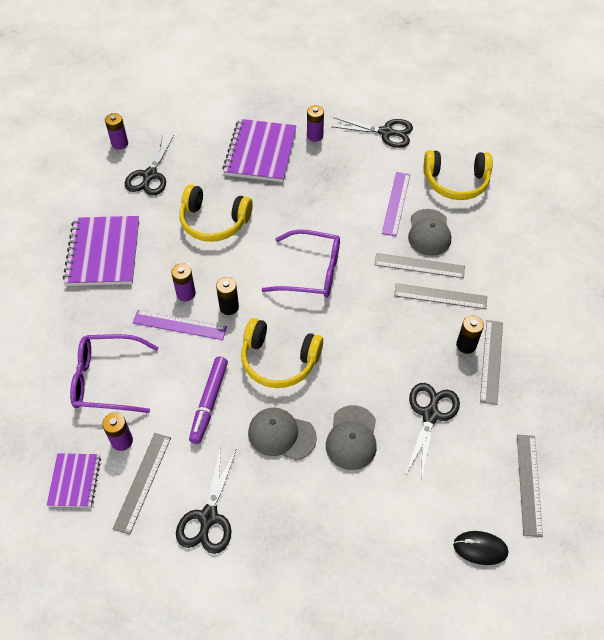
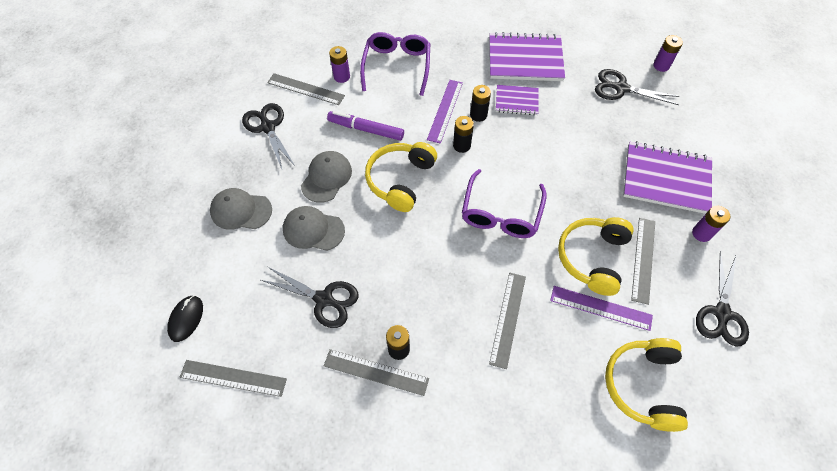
camera: 95 degrees right, 5 degrees up
purple notebook [47,453,101,507] -> purple notebook moved to [496,85,539,115]
purple battery [171,263,196,301] -> black battery [470,85,491,122]
black scissors [176,448,237,554] -> black scissors turned 45 degrees clockwise [242,103,295,169]
yellow headphones [179,184,253,242] -> yellow headphones moved to [558,217,634,296]
grey ruler [394,283,487,309] -> grey ruler moved to [631,218,655,305]
grey cap [408,209,451,256] -> grey cap moved to [210,188,272,230]

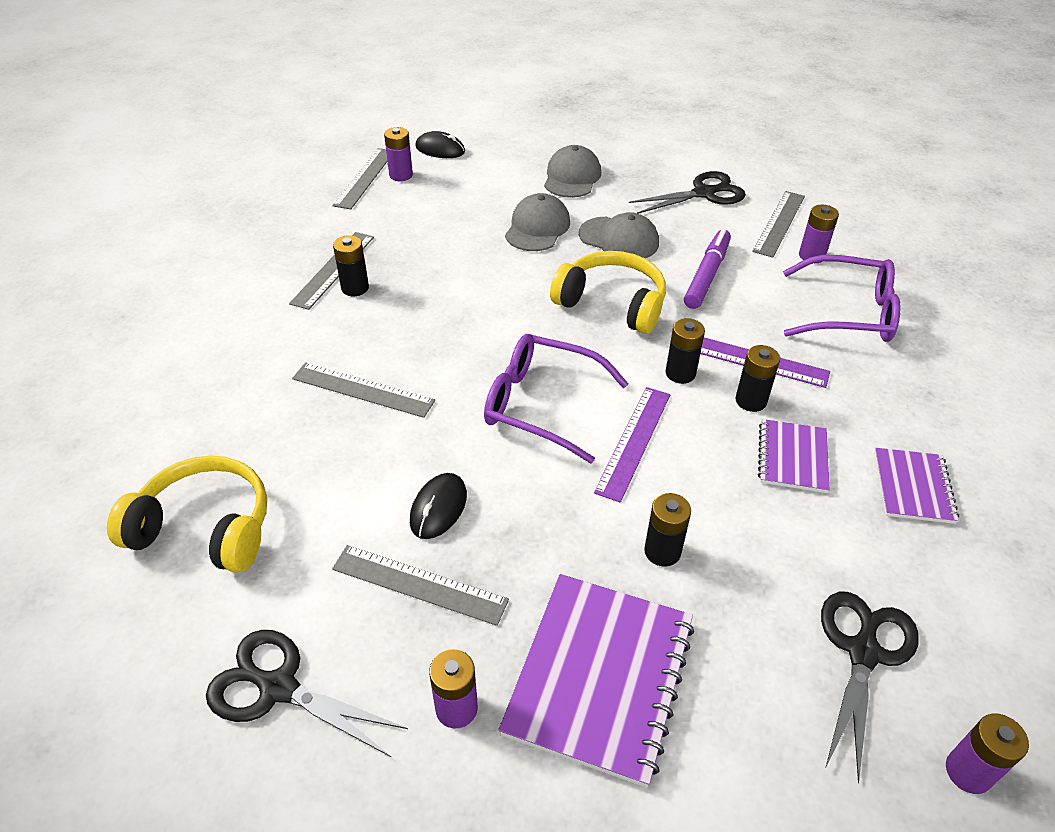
camera: 95 degrees right, 15 degrees down
black scissors [261,267,359,328] -> none
purple notebook [490,32,565,81] -> purple notebook [874,448,959,524], size x0.55
purple ruler [550,286,653,331] -> purple ruler moved to [594,387,670,503]
yellow headphones [558,217,634,296] -> black mouse [410,473,467,539]
none -> purple battery [384,127,413,181]
none -> black battery [644,493,691,567]

